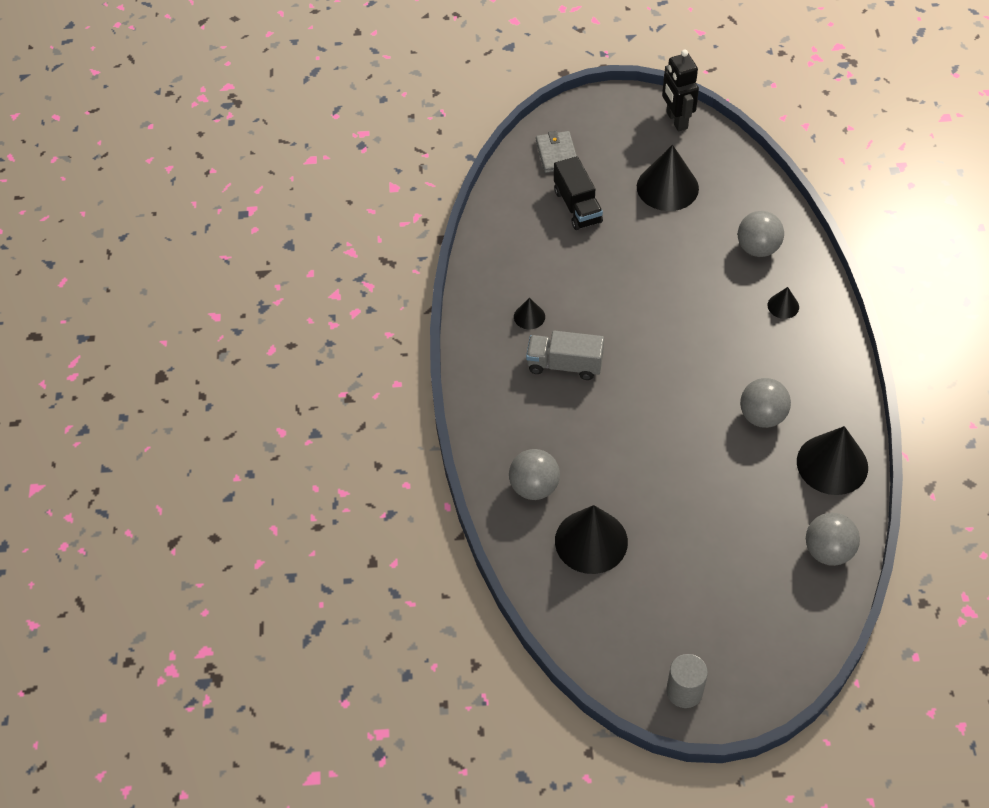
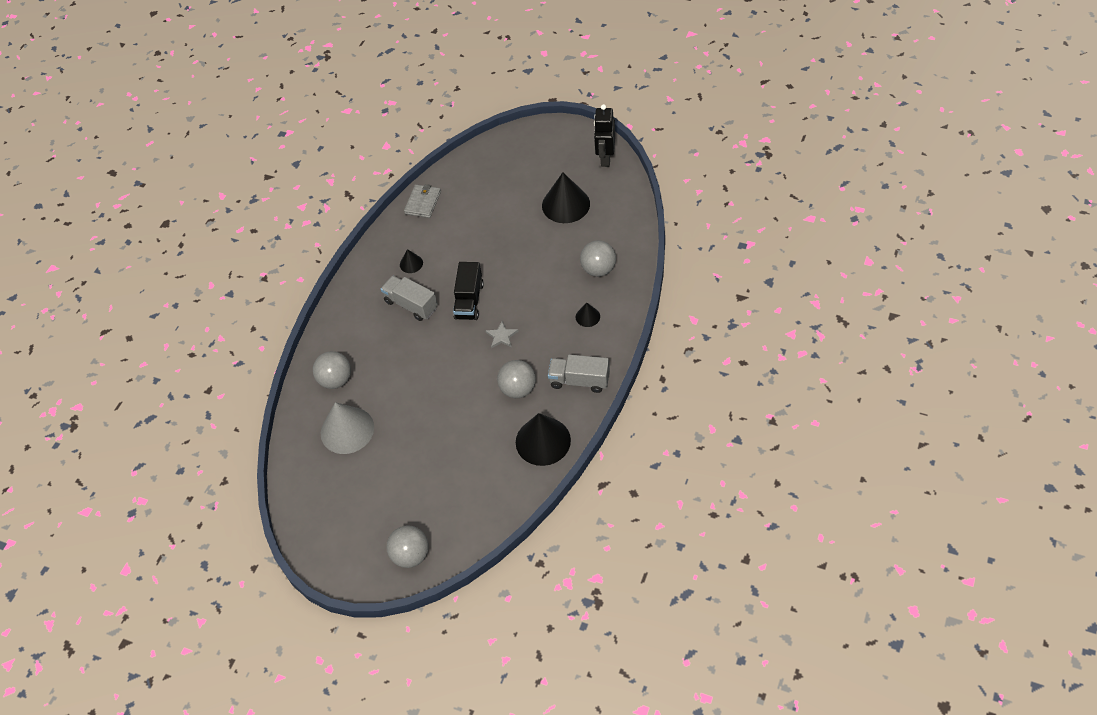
camera: 30 degrees right, 0 degrees up
grey wallet [536,131,577,173] -> grey wallet moved to [404,184,441,218]
black truck [554,156,603,230] -> black truck moved to [453,262,484,320]
black cone [555,505,628,574] -> grey cone [321,402,374,454]
grey cylinder [666,654,708,708] -> none
grey ball [806,513,860,566] -> grey ball moved to [387,525,429,568]
none -> grey star [485,321,518,348]
none -> grey truck [548,354,610,393]

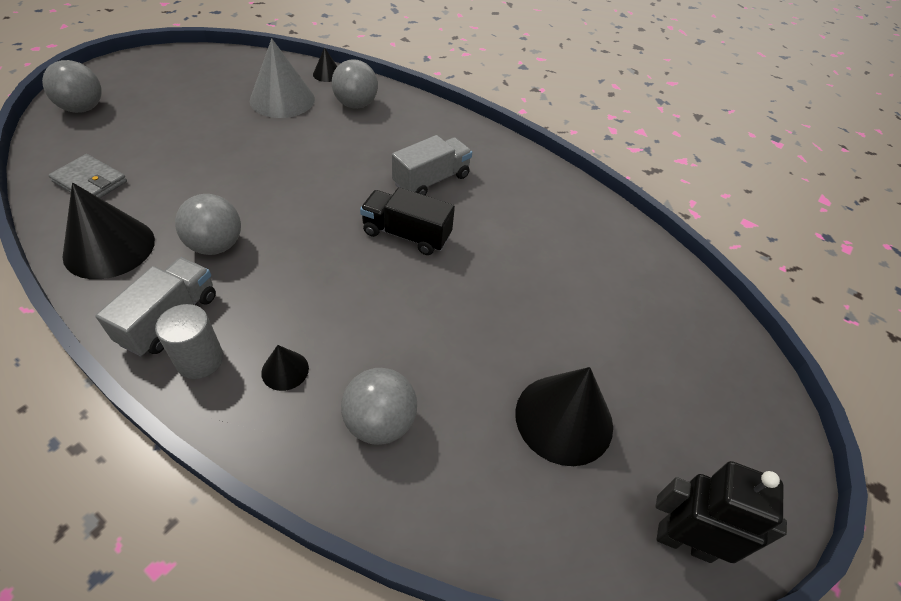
camera: 95 degrees right, 5 degrees down
black cone [400,249,423,273] -> black cone moved to [313,47,337,82]
grey wallet [404,184,441,218] -> grey wallet moved to [49,154,127,198]
grey star [485,321,518,348] -> none
none -> grey cylinder [155,304,223,379]

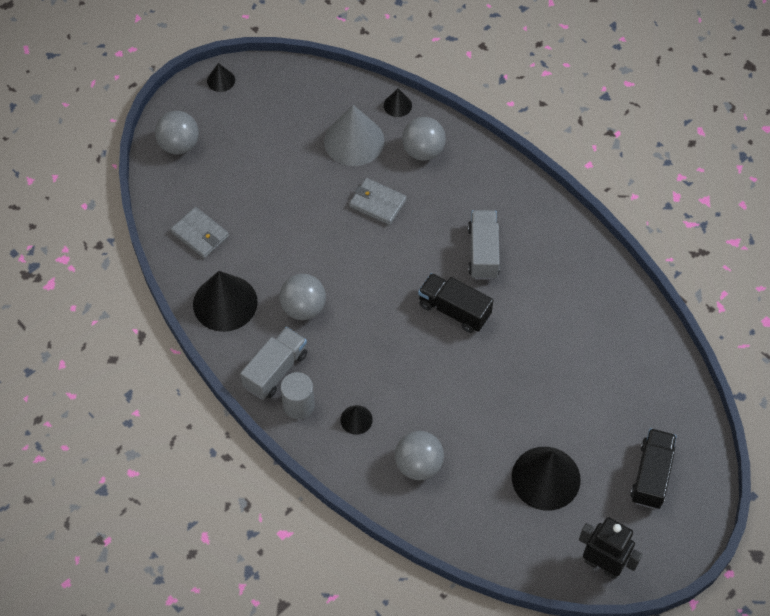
camera: 15 degrees right, 10 degrees up
grey truck [392,135,472,195] -> grey truck turned 60 degrees counterclockwise [468,210,500,280]
none -> black cone [207,63,235,92]
none -> grey wallet [349,178,407,225]
none -> black truck [631,428,677,509]

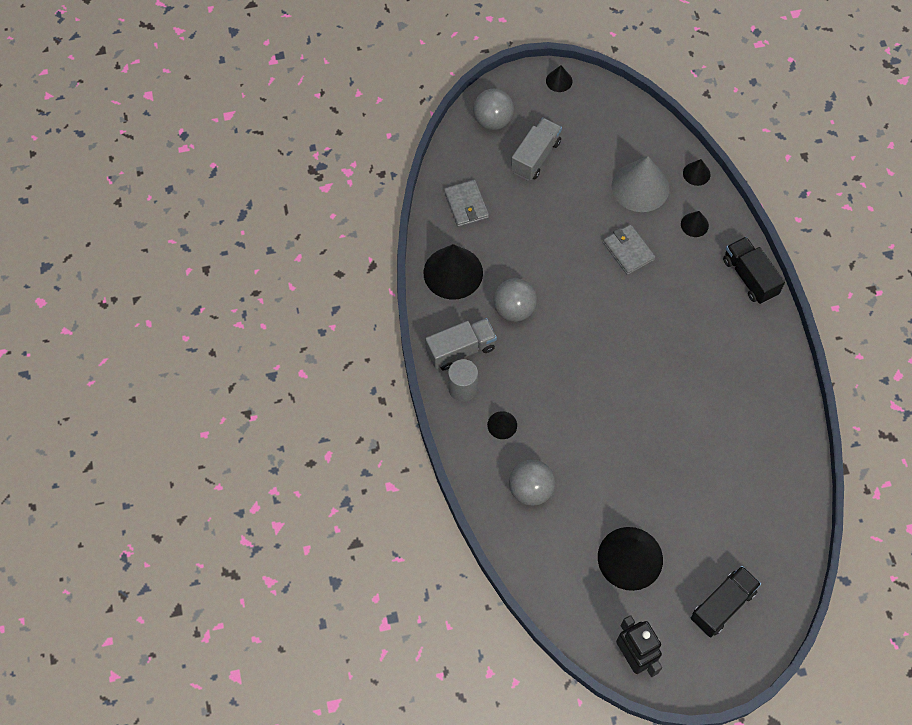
camera: 30 degrees right, 5 degrees up
grey ball [402,117,446,161] -> black cone [681,211,709,237]
black truck [418,273,493,333] -> black truck moved to [723,237,785,304]
grey truck [468,210,500,280] -> grey truck moved to [511,118,562,181]

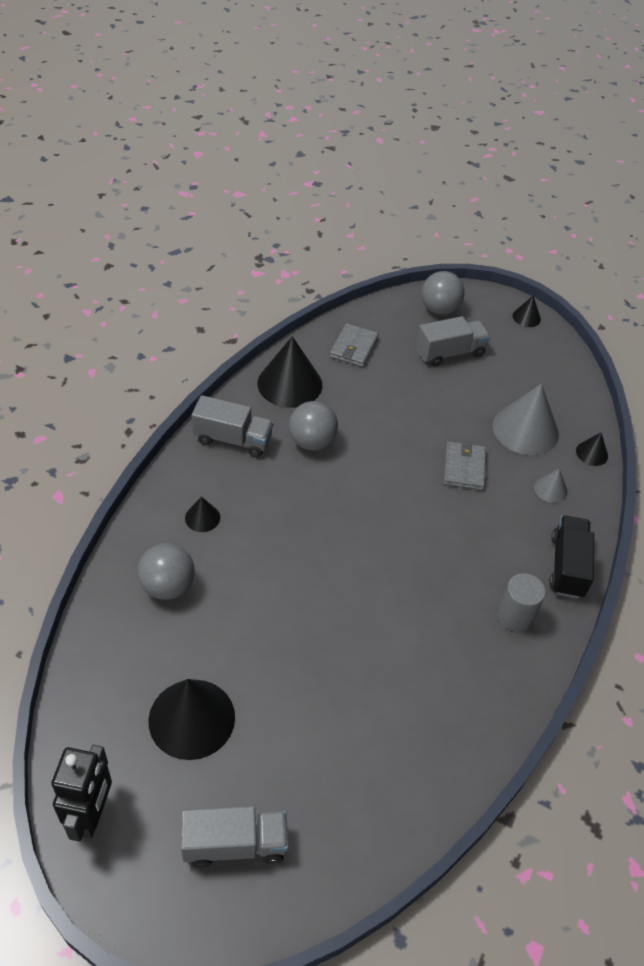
camera: 35 degrees right, 15 degrees down
grey cylinder [448,359,478,402] -> grey cylinder moved to [497,573,545,632]
black cone [681,211,709,237] -> grey cone [534,469,568,503]
black truck [691,566,761,637] -> grey truck [181,806,288,868]

